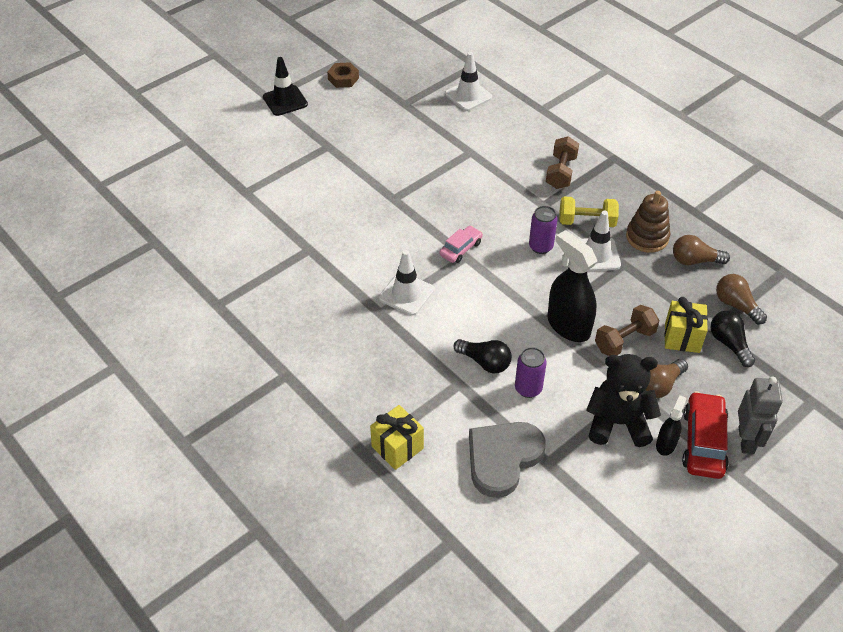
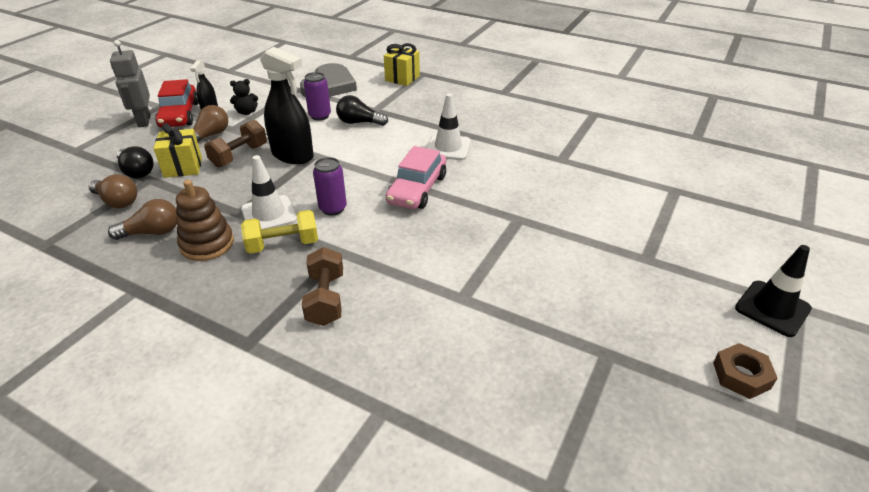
camera: 160 degrees right, 10 degrees down
pink car [439,226,483,263] -> pink car [386,146,446,209], size x1.64
white traffic cone [445,52,492,111] -> none
black teddy bear [586,354,661,447] -> black teddy bear [230,79,258,115], size x0.49

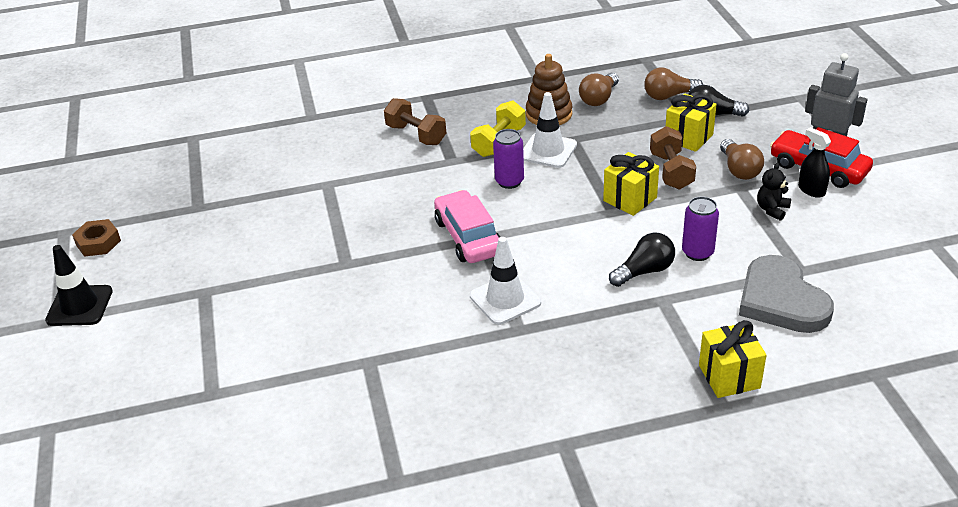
camera: 140 degrees right, 0 degrees up
black spray bottle [260,47,314,164] -> yellow gift [603,152,659,216]

